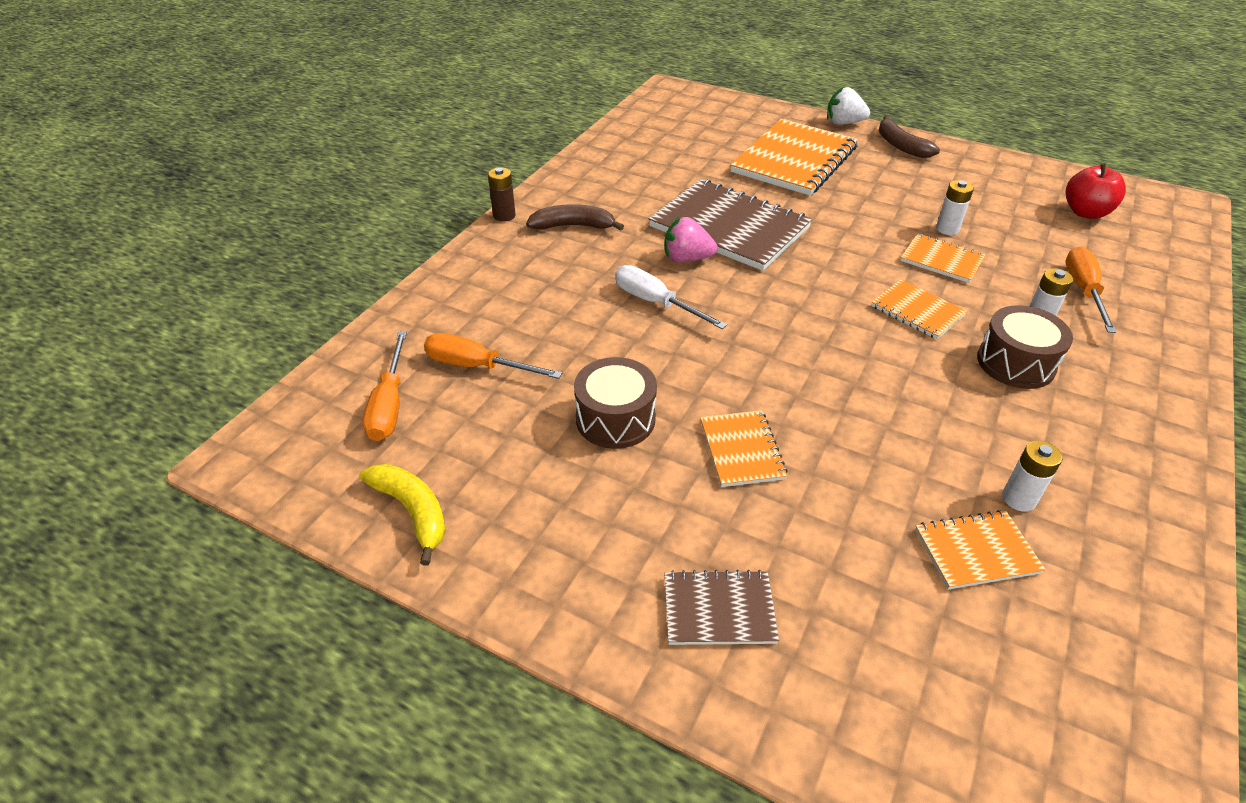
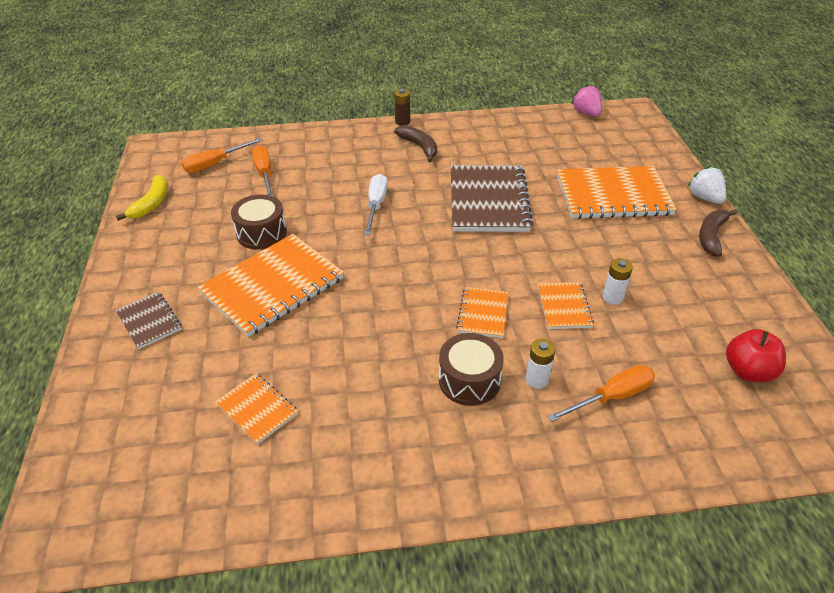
camera: 55 degrees right, 0 degrees up
pink strawberry [665,217,718,263] -> pink strawberry moved to [571,84,602,117]
orange notebook [700,410,788,487] -> orange notebook [197,234,344,337], size x2.00
white battery [1002,441,1062,512] -> none

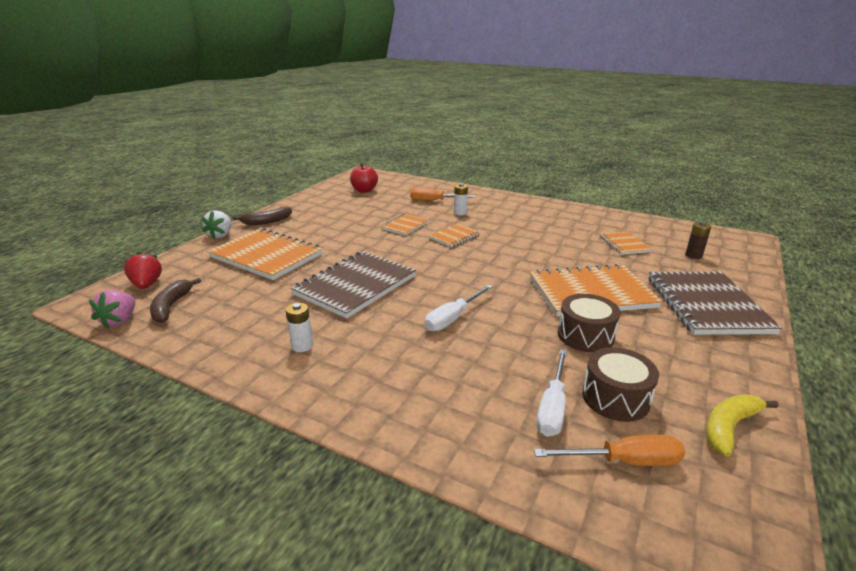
camera: 145 degrees left, 15 degrees down
brown notebook [116,292,182,349] -> brown notebook [649,272,782,335], size x2.00
orange screwdriver [252,145,273,196] -> white screwdriver [536,350,567,437]
brown battery [394,89,410,126] -> brown battery moved to [685,221,711,259]
brown banana [394,125,437,162] -> brown banana moved to [150,278,201,323]
brown drum [439,333,504,406] -> brown drum moved to [582,347,659,422]
white battery [603,258,633,305] -> white battery moved to [286,303,313,352]
none -> red strawberry [124,252,162,289]

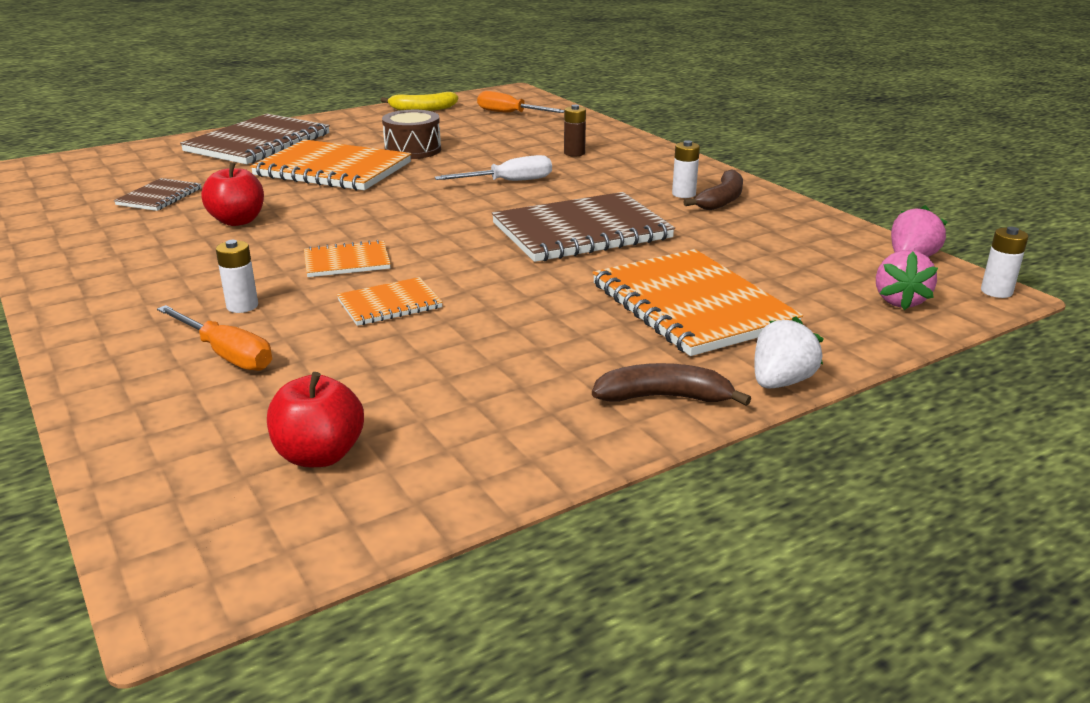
camera: 150 degrees left, 0 degrees up
red strawberry [124,252,162,289] -> pink strawberry [876,250,938,310]
brown banana [150,278,201,323] -> brown banana moved to [683,169,743,210]
white screwdriver [536,350,567,437] -> none
brown drum [582,347,659,422] -> none
orange notebook [600,232,652,255] -> brown notebook [114,178,202,211]
brown battery [685,221,711,259] -> brown battery moved to [564,105,586,157]
none -> red apple [201,162,264,226]
none -> white battery [981,227,1028,298]

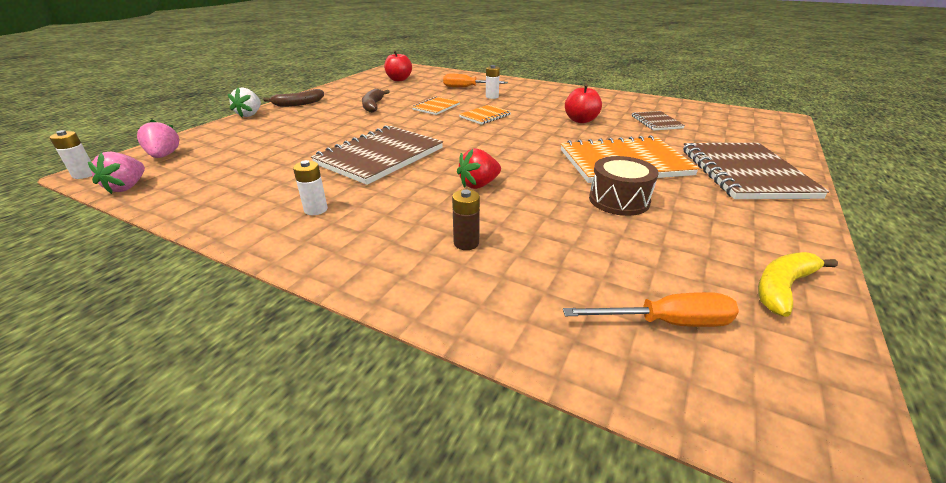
camera: 150 degrees right, 5 degrees up
white screwdriver [435,155,552,181] -> red strawberry [457,148,501,189]
orange notebook [592,249,803,356] -> none
brown banana [683,169,743,210] -> brown banana moved to [362,89,390,113]

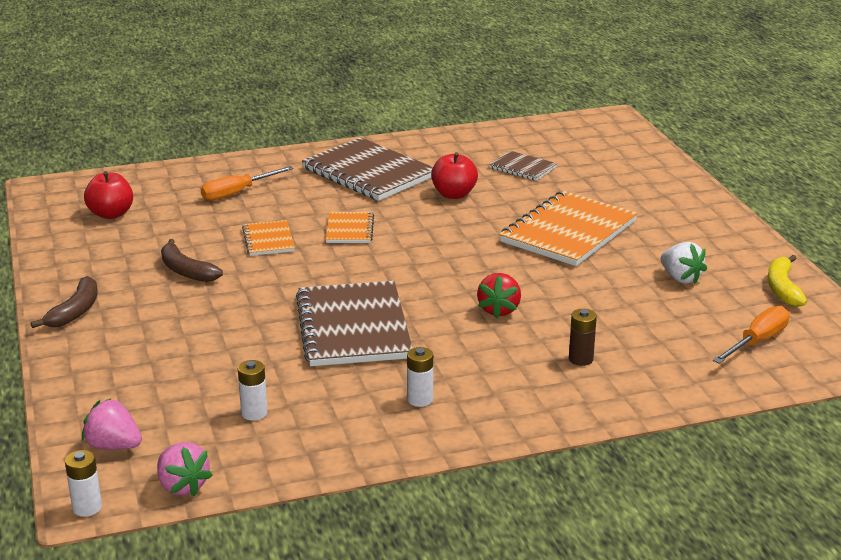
camera: 45 degrees left, 5 degrees down
white strawberry [228,87,261,117] -> white strawberry moved to [660,242,707,284]
white battery [486,65,500,99] -> white battery moved to [238,360,268,421]
brown drum [589,156,659,216] -> none
brown notebook [683,143,829,199] -> brown notebook moved to [302,137,433,201]

